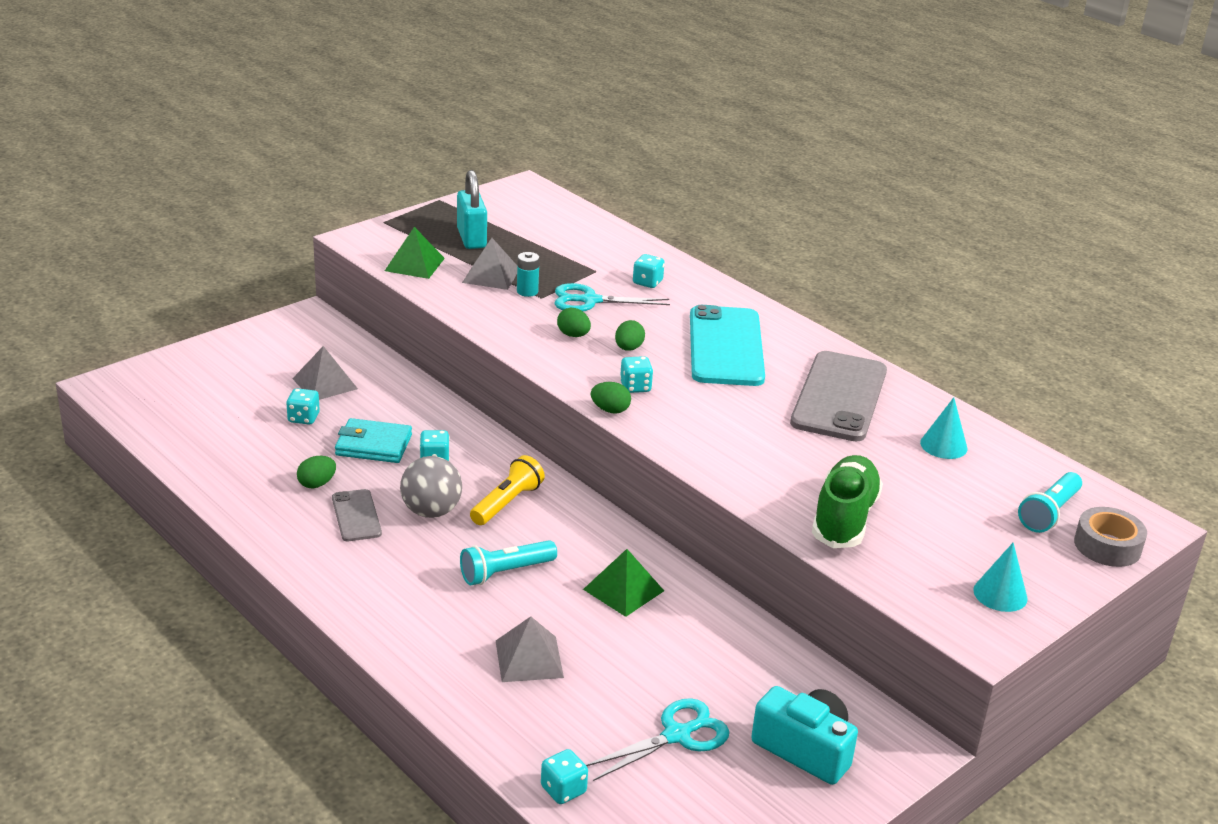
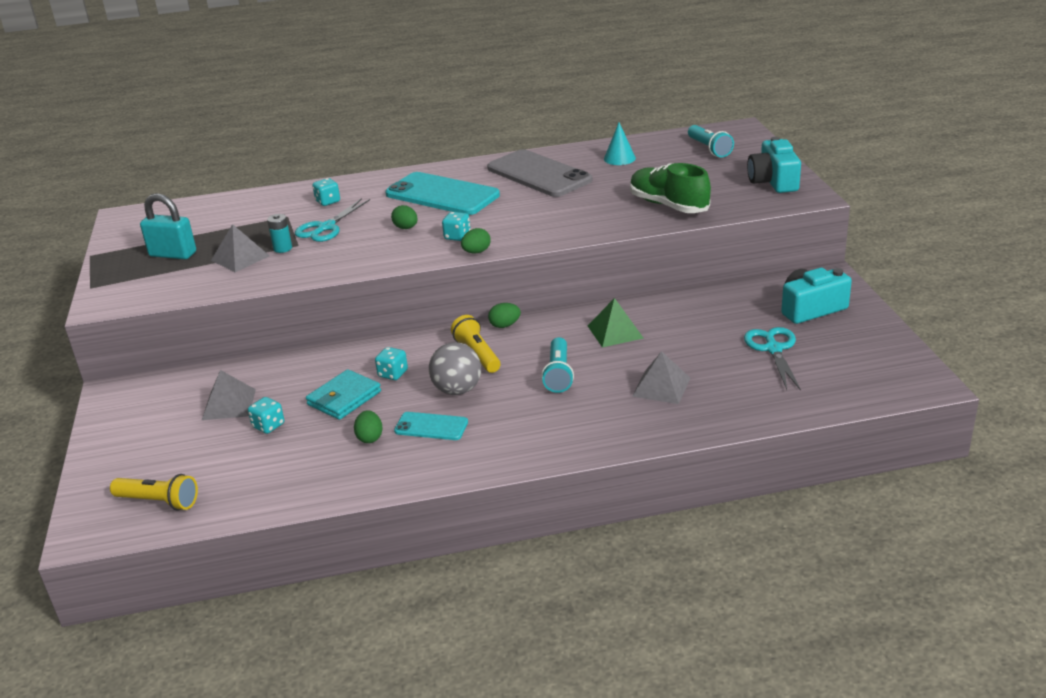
camera: 55 degrees left, 0 degrees up
grey phone [332,489,382,541] -> turquoise phone [394,412,468,440]
green pyramid [385,227,445,279] -> none
turquoise dice [541,749,588,804] -> none
green egg [557,308,591,337] -> green egg moved to [488,303,521,328]
turquoise cone [973,543,1028,612] -> turquoise camera [747,137,801,193]
grey tape [1074,507,1147,567] -> none
none -> yellow flashlight [110,474,198,511]

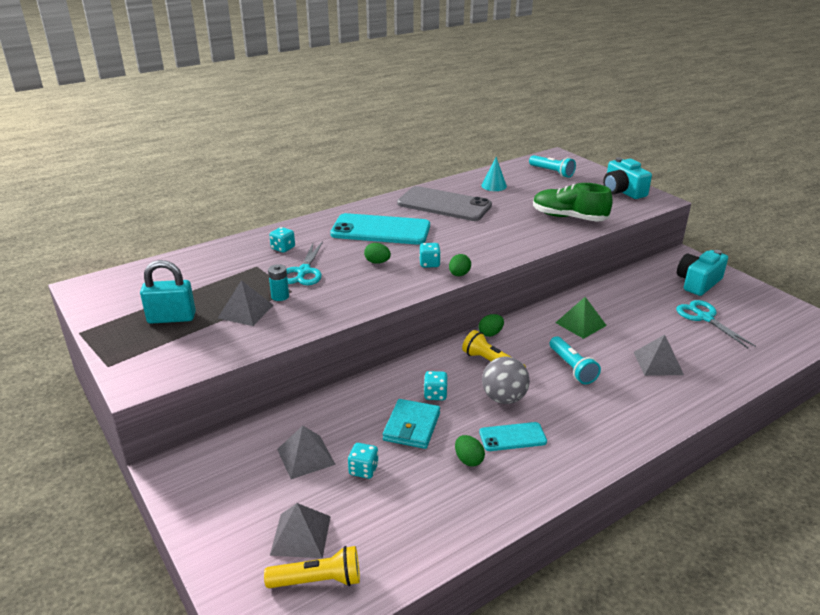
camera: 25 degrees left, 0 degrees up
none -> grey pyramid [270,503,331,558]

